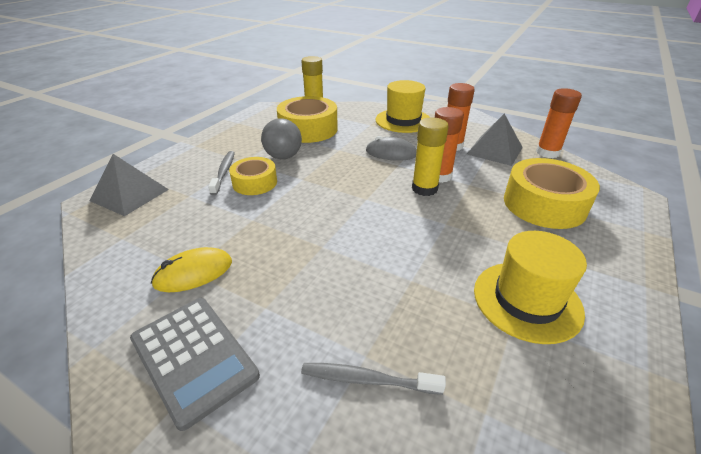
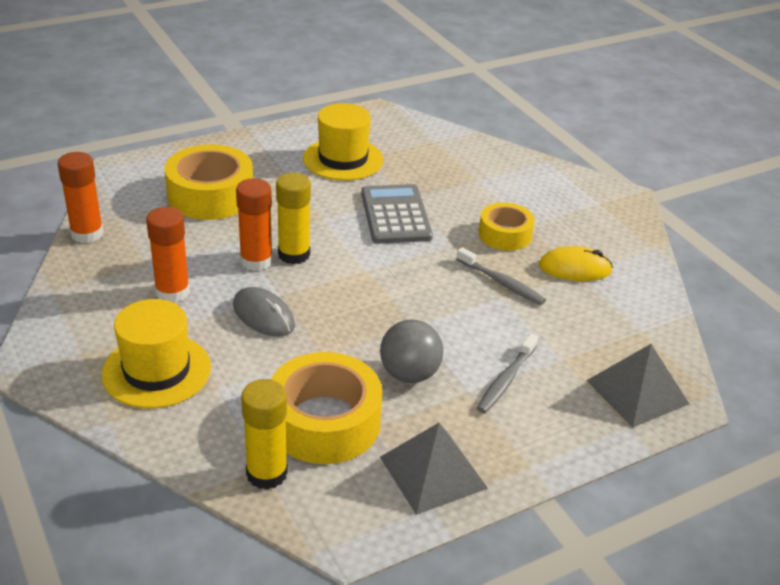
camera: 150 degrees left, 0 degrees up
grey calculator [130,298,260,431] -> grey calculator moved to [361,184,433,244]
yellow tape [229,157,277,195] -> yellow tape moved to [479,202,535,251]
grey toothbrush [301,363,446,395] -> grey toothbrush moved to [456,247,546,305]
grey pyramid [467,114,523,166] -> grey pyramid moved to [380,423,488,515]

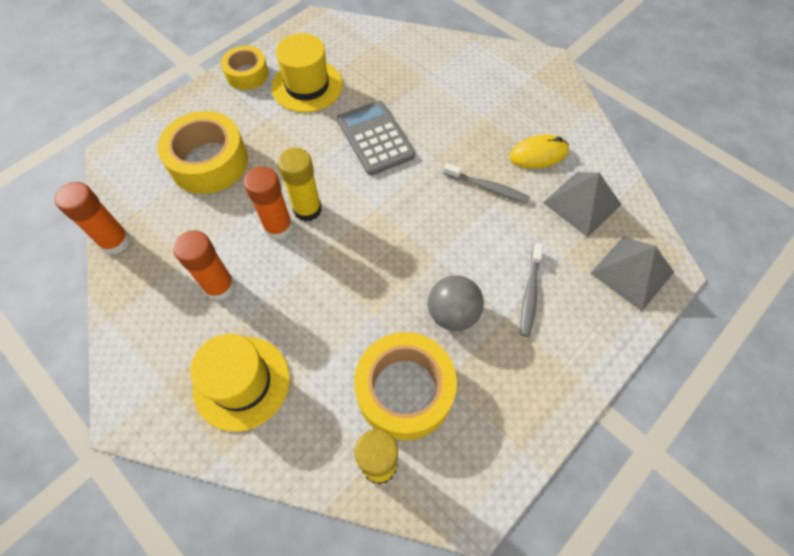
camera: 15 degrees left, 25 degrees up
grey mouse [233,287,295,337] -> none
grey pyramid [380,423,488,515] -> grey pyramid moved to [543,172,622,237]
yellow tape [479,202,535,251] -> yellow tape moved to [221,46,269,90]

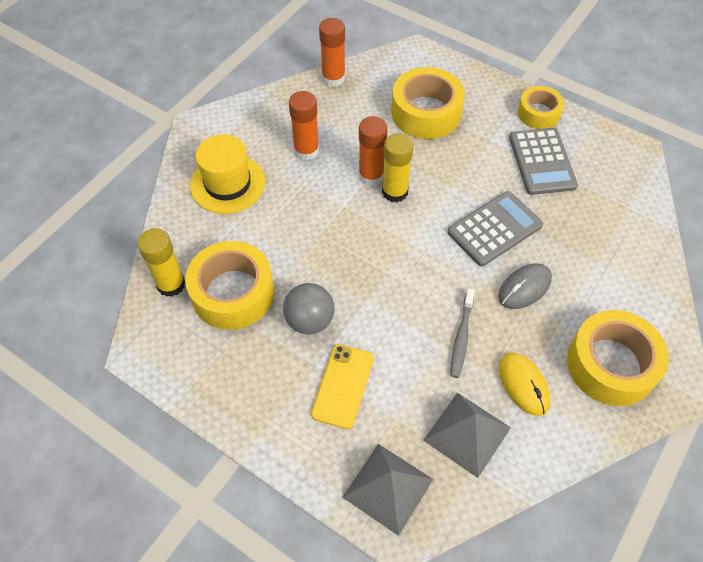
camera: 80 degrees right, 5 degrees down
yellow hat [271,33,343,113] -> grey calculator [509,128,578,195]
grey toothbrush [520,243,543,337] -> yellow phone [311,344,374,429]
none -> grey mouse [498,263,552,309]
none -> yellow tape [567,310,669,406]

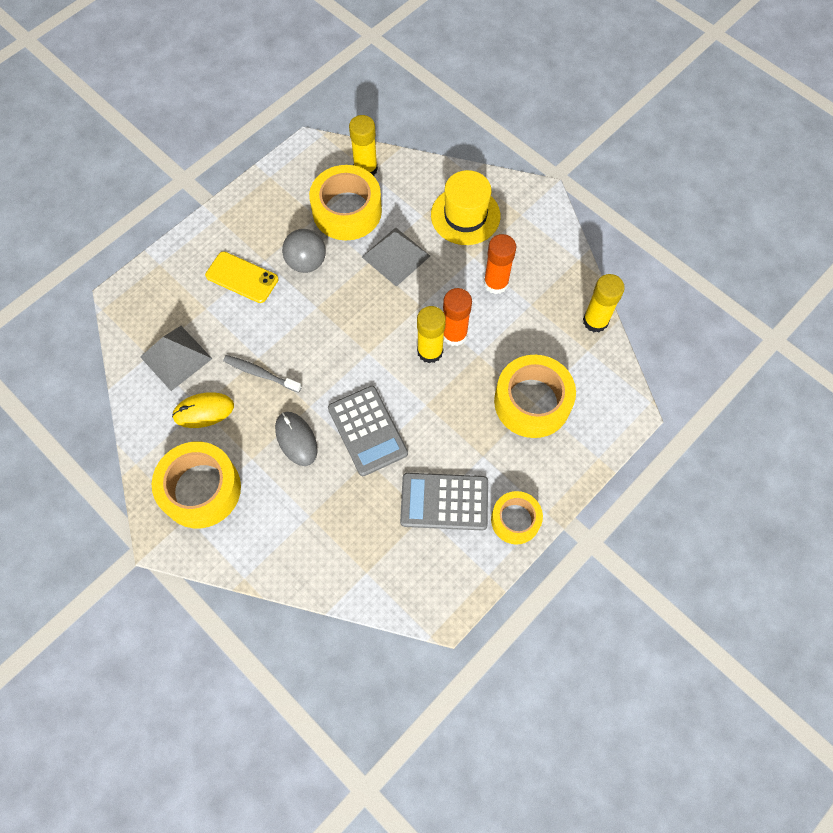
camera: 100 degrees right, 10 degrees up
orange glue stick [319,18,345,87] -> yellow glue stick [583,274,625,332]
grey pyramid [342,444,433,536] -> grey pyramid moved to [362,228,430,287]

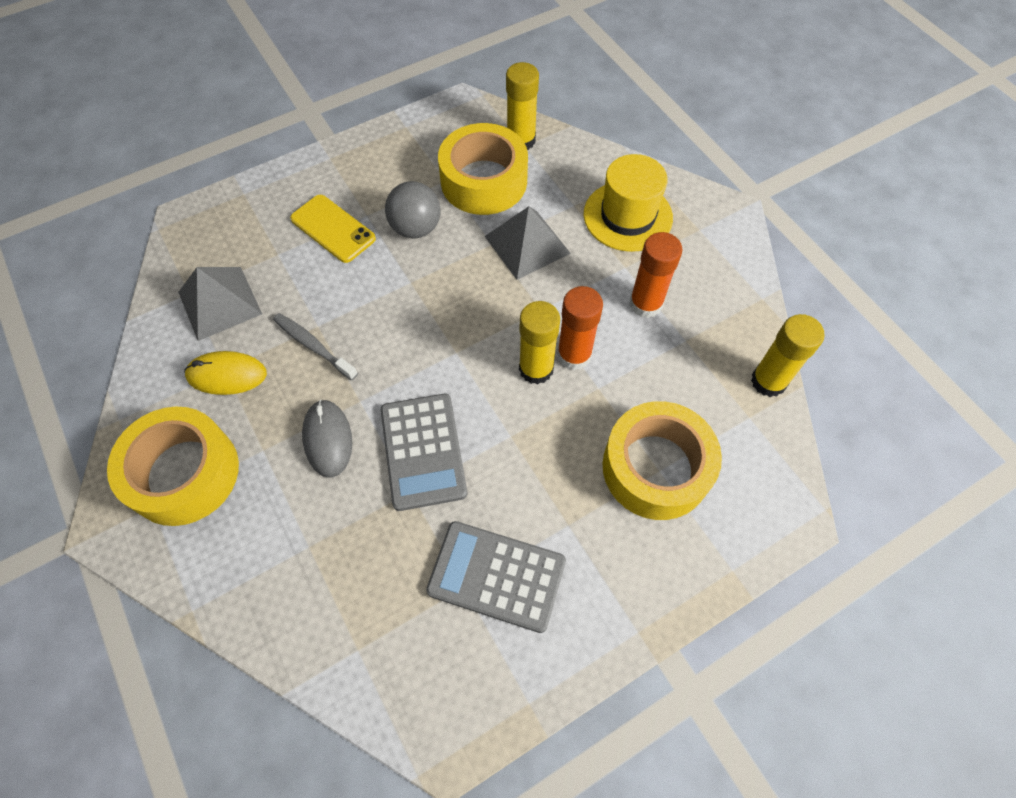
camera: 15 degrees right, 5 degrees down
yellow tape [491,491,543,545] -> none

